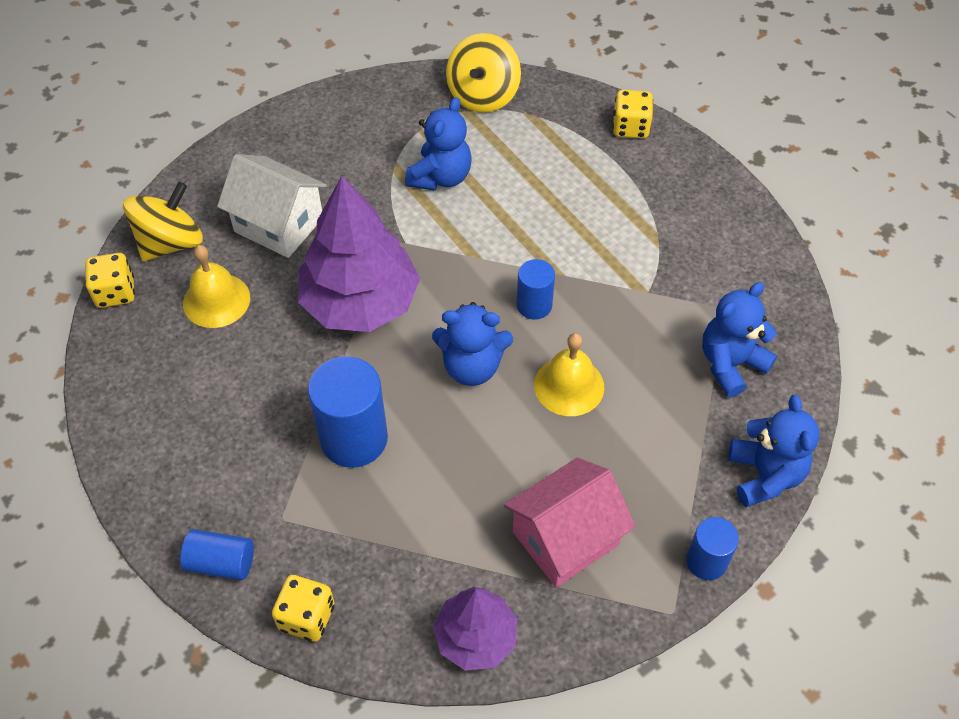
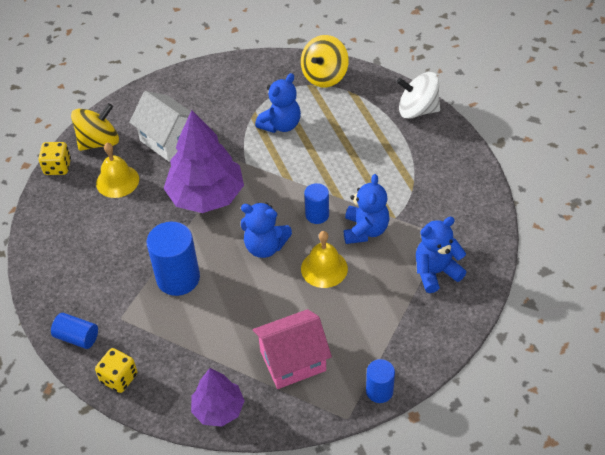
camera: 15 degrees right, 5 degrees down
yellow dice [613,90,653,139] -> white spinning top [397,72,440,119]
blue teddy bear [729,395,820,507] -> blue teddy bear moved to [344,174,389,244]

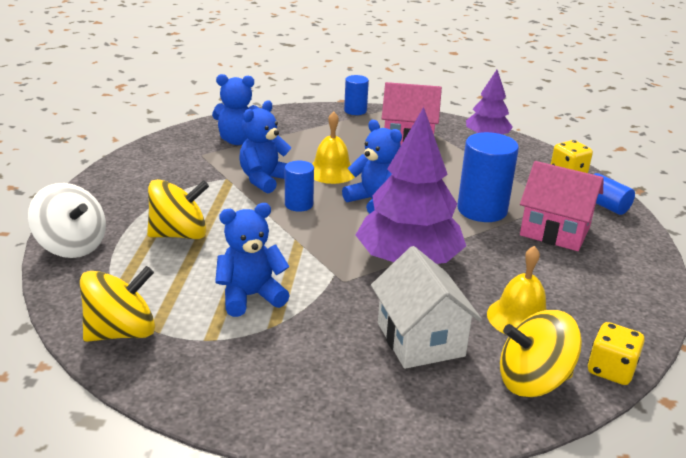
camera: 155 degrees left, 20 degrees down
none -> yellow spinning top [147,179,209,239]
none -> pink house [520,161,604,251]

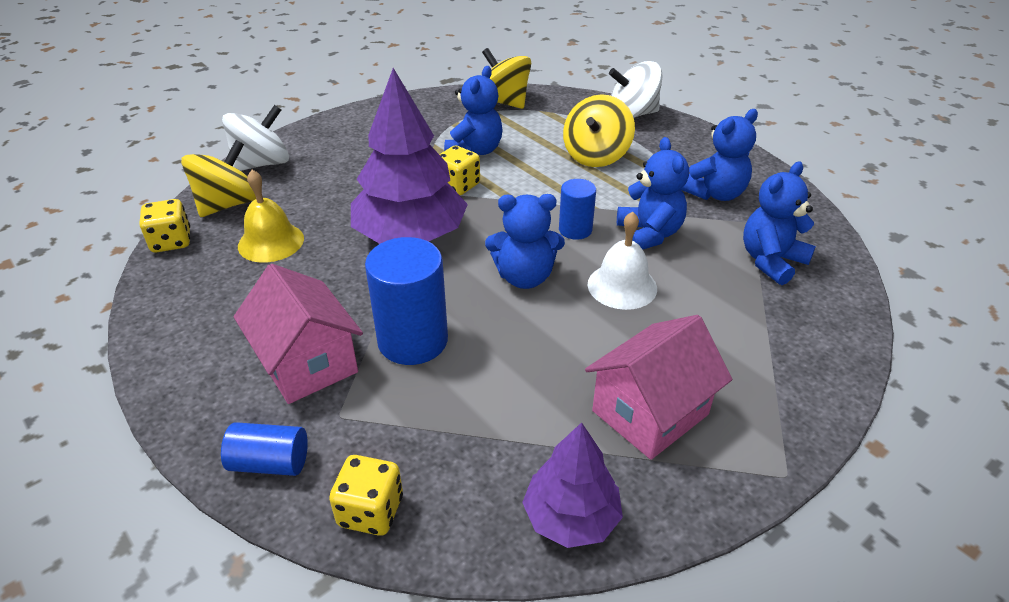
camera: 135 degrees right, 10 degrees up
yellow spinning top [80,266,155,342] -> yellow spinning top turned 120 degrees clockwise [482,48,531,109]
yellow bell [312,111,355,184] -> white bell [587,211,657,310]
blue cylinder [344,75,369,115] -> none
white house [371,246,482,369] -> none
pink house [520,161,604,251] -> pink house turned 75 degrees clockwise [234,264,363,404]
none -> white spinning top [222,105,289,171]
none -> yellow dice [439,146,480,195]
none -> blue teddy bear [681,109,758,201]

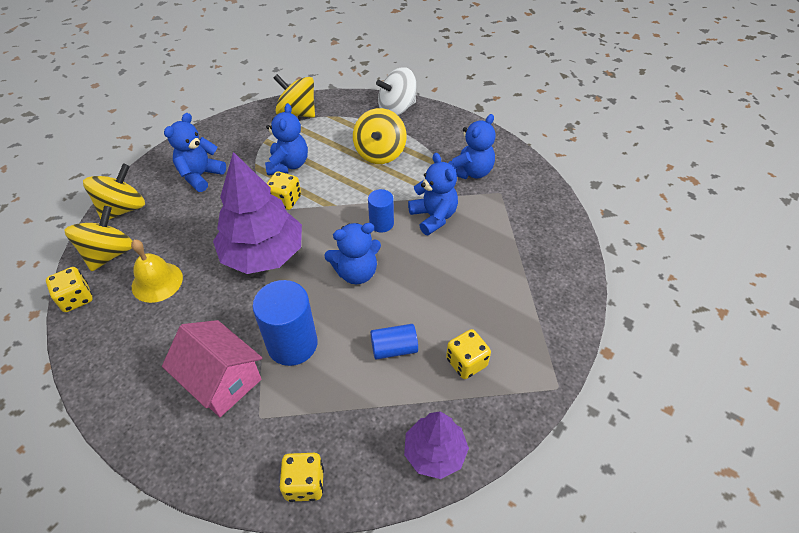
camera: 15 degrees left, 10 degrees up
blue cylinder [221,422,308,476] -> blue cylinder moved to [370,324,418,360]
white spinning top [222,105,289,171] -> yellow spinning top [83,163,145,220]
pink house [585,315,733,460] -> yellow dice [446,329,491,379]
white bell [587,211,657,310] -> none
blue teddy bear [743,162,816,285] -> blue teddy bear moved to [164,113,226,192]

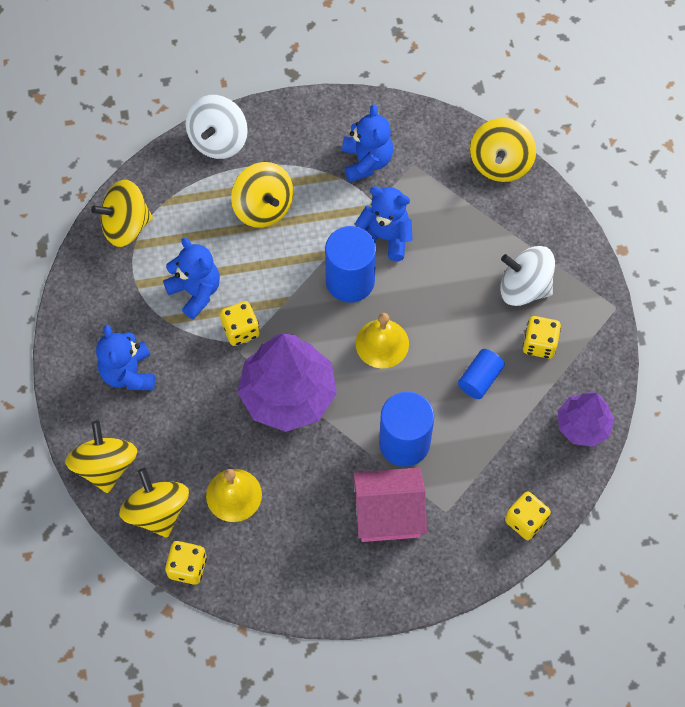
camera: 45 degrees left, 15 degrees up
blue teddy bear [324,223,381,284] -> yellow bell [356,313,409,368]
blue cylinder [368,189,394,232] -> blue cylinder [325,226,376,303], size x1.76
none -> yellow spinning top [470,118,536,182]
none -> white spinning top [500,246,555,306]

